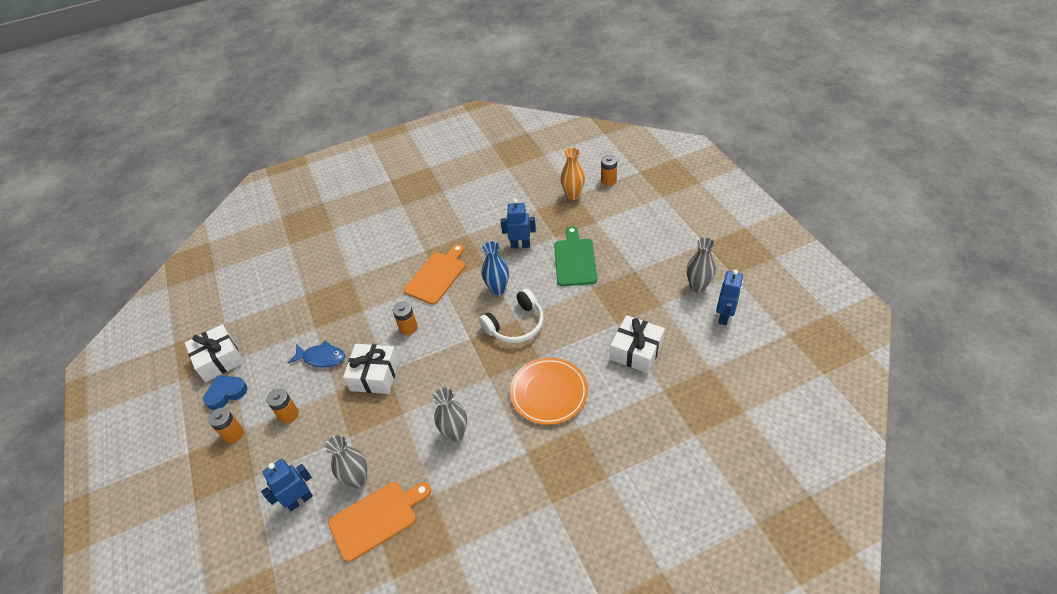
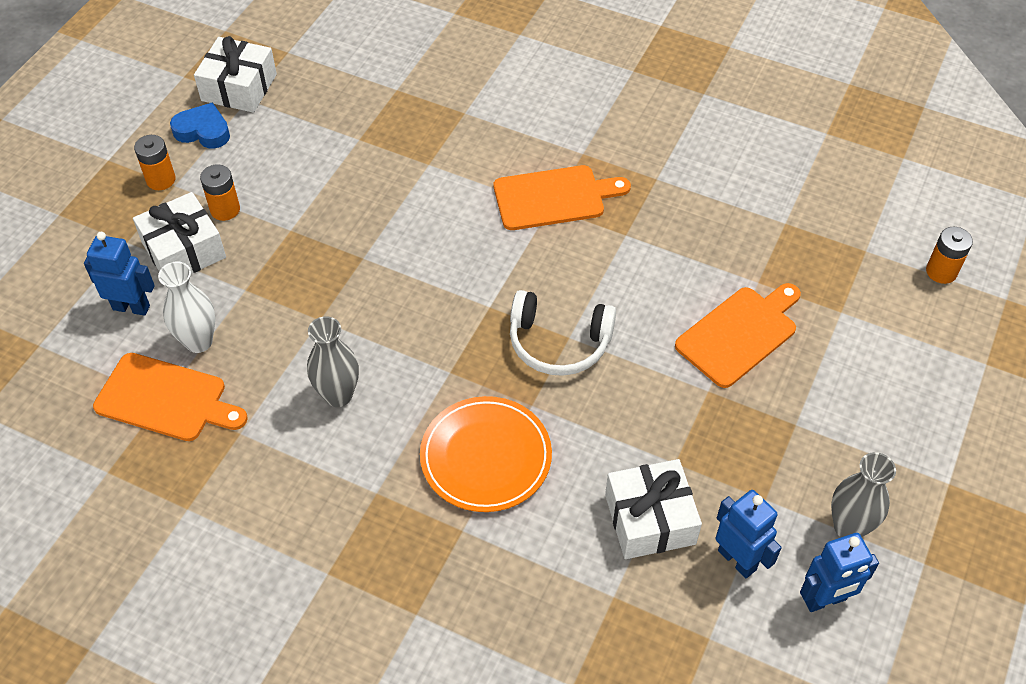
camera: 45 degrees right, 5 degrees up
blue fish [288,341,345,368] -> none
grey vase [325,435,367,488] -> white vase [158,262,215,353]
white gift [343,344,399,394] -> white gift moved to [133,192,226,274]
orange battery [393,302,418,335] -> none
blue vase [482,241,509,295] -> none
blue robot [501,199,536,249] -> blue robot moved to [716,490,782,578]
green cutting board [554,226,597,286] -> orange cutting board [675,283,801,388]
orange vase [561,148,585,200] -> none

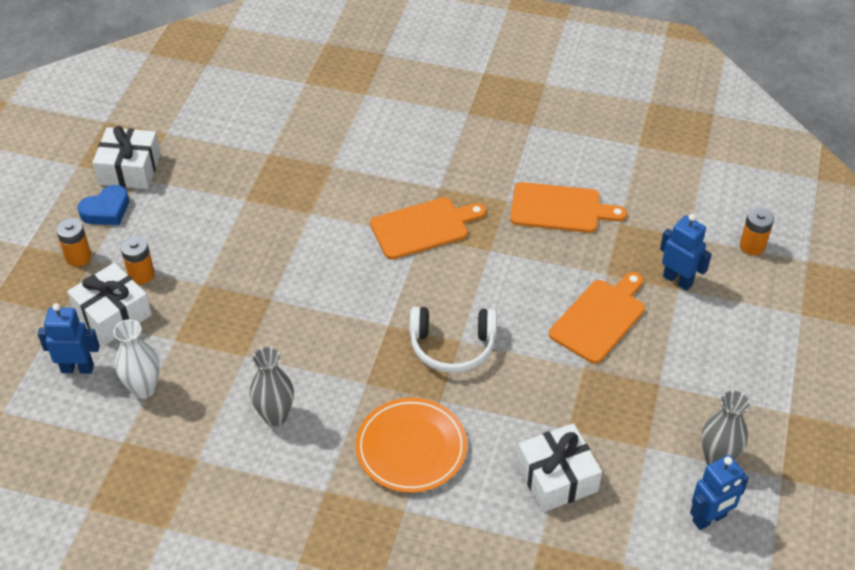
camera: 10 degrees left, 5 degrees down
orange cutting board [93,353,248,441] -> orange cutting board moved to [510,182,627,233]
blue heart [170,102,230,149] -> blue heart turned 135 degrees clockwise [78,185,129,225]
blue robot [716,490,782,578] -> blue robot moved to [660,214,712,291]

